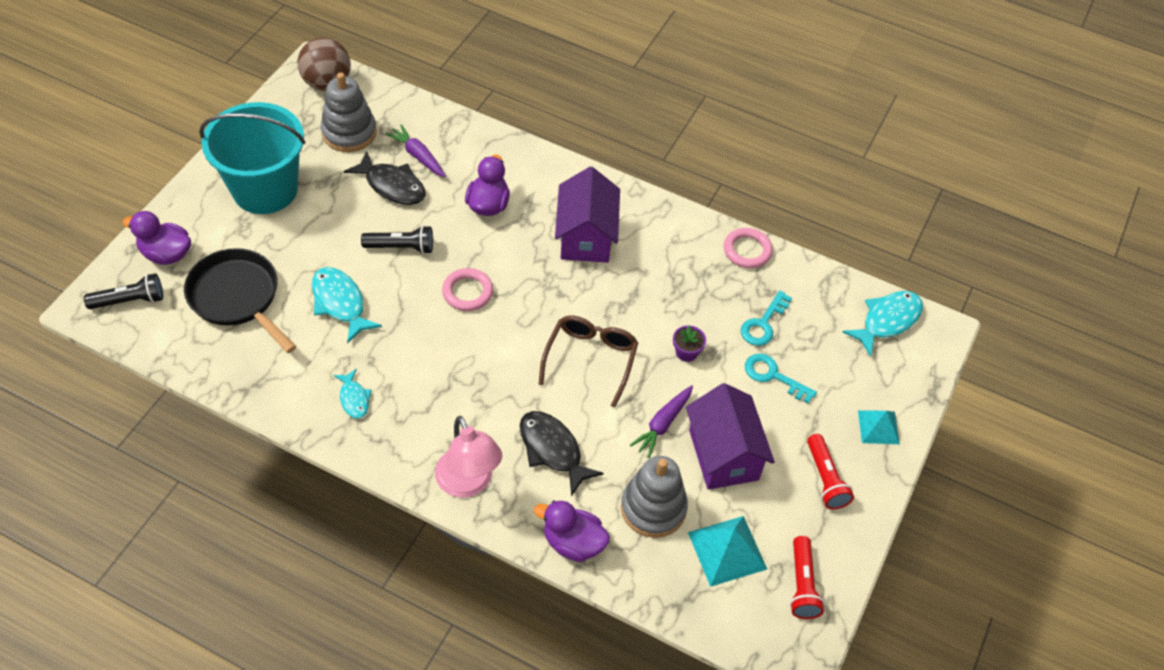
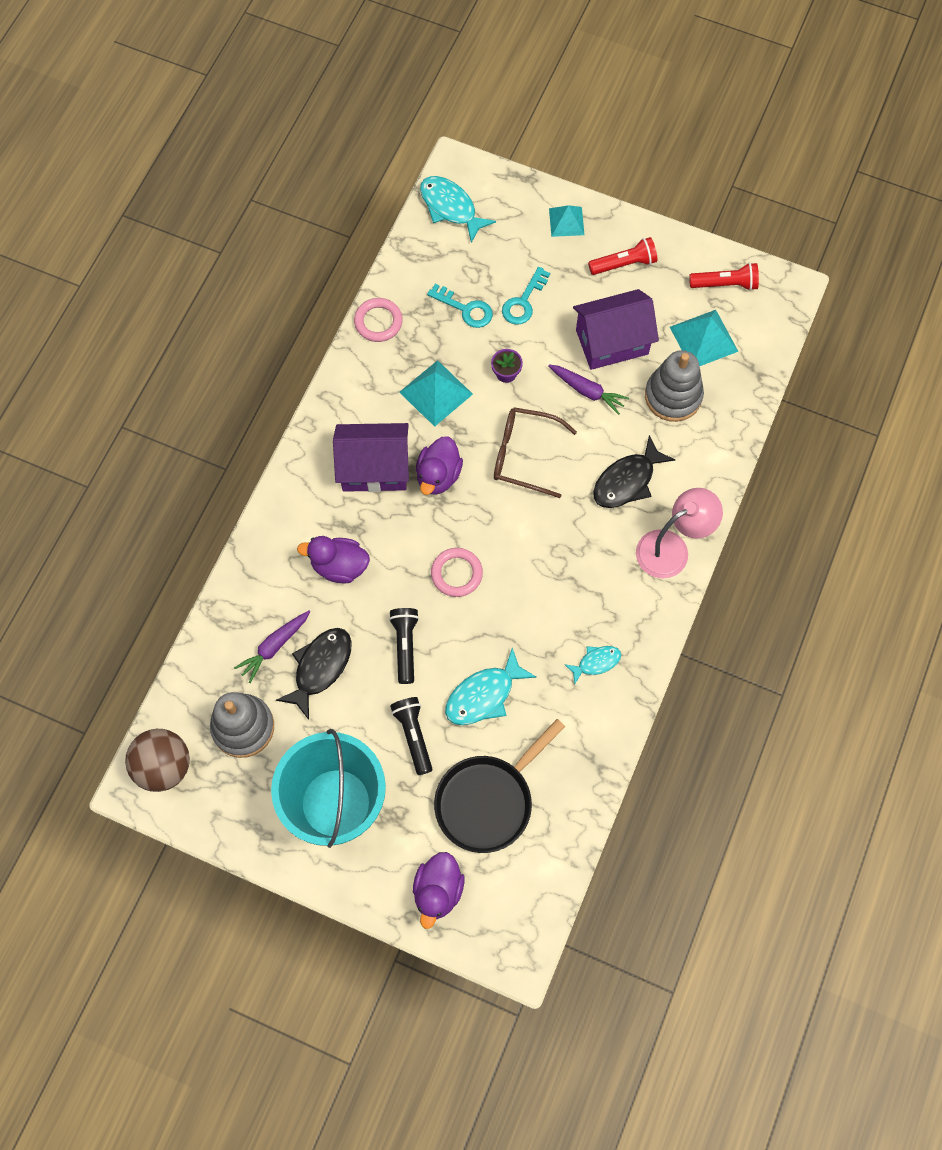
camera: 90 degrees left, 15 degrees up
black flashlight [84,273,163,309] -> black flashlight moved to [390,697,432,775]
purple duck [534,500,610,562] -> purple duck moved to [416,436,463,495]
none -> turquoise pyramid [399,360,473,427]

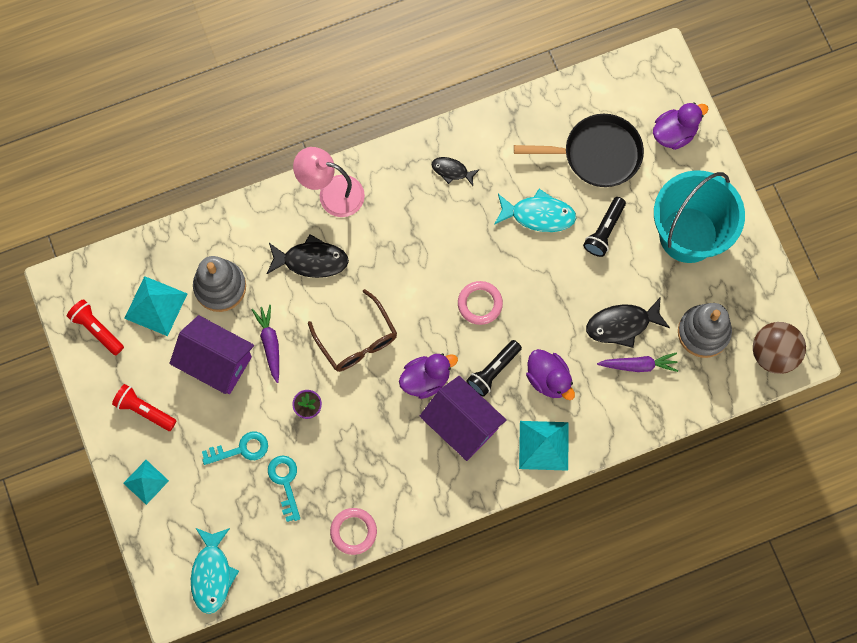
camera: 135 degrees left, 5 degrees up
black flashlight [389,608,419,684] -> black flashlight moved to [467,340,522,397]
turquoise pyramid [399,360,473,427] -> turquoise pyramid moved to [519,421,569,471]
turquoise fish [564,646,621,685] -> black fish [432,157,480,186]

